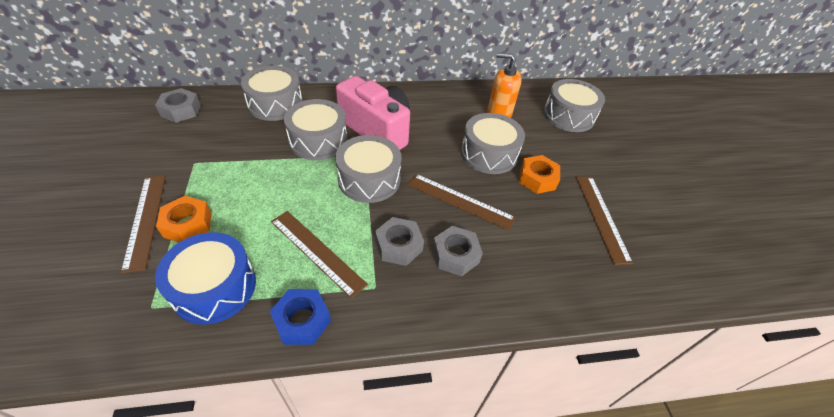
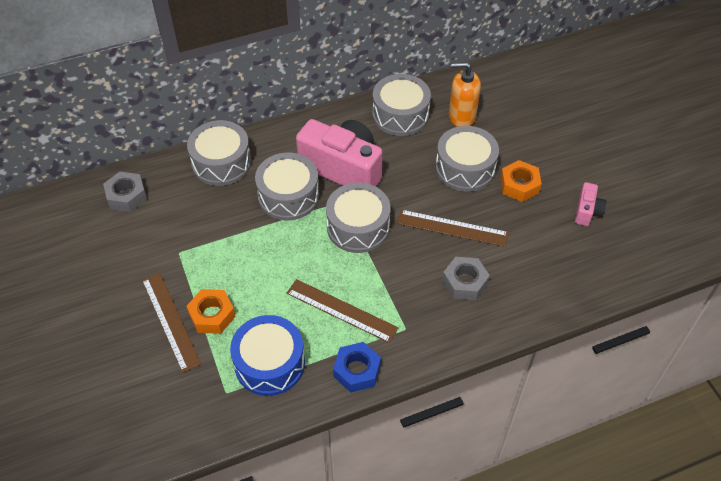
camera: 10 degrees left, 5 degrees up
grey nut [375,217,424,266] -> none
grey drum [543,79,605,132] -> grey drum moved to [372,74,431,136]
brown ruler [576,177,633,265] -> pink camera [575,182,606,226]

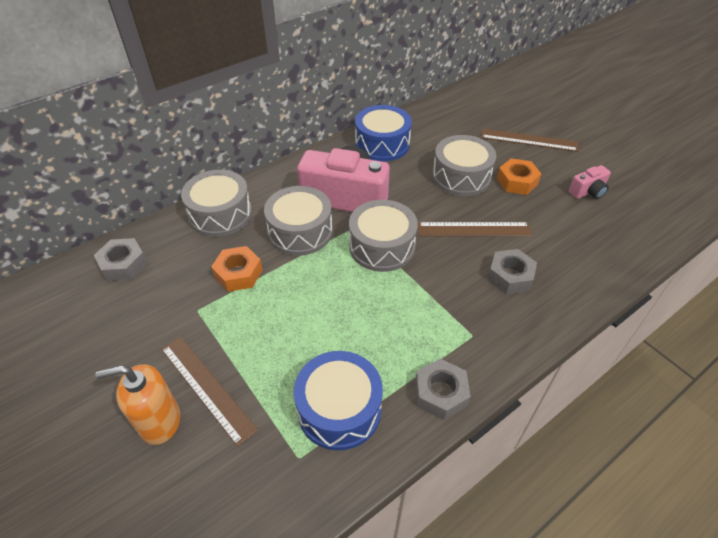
camera: 15 degrees left, 5 degrees down
orange nut [187,289,236,334] -> orange nut moved to [211,246,263,292]
brown ruler [287,279,399,343] -> brown ruler moved to [481,129,578,152]
blue nut [333,342,381,393] -> grey nut [415,359,471,420]
grey drum [372,74,431,136] -> blue drum [355,105,412,161]
orange soap dispenser [449,62,481,127] -> orange soap dispenser moved to [95,365,180,445]
pink camera [575,182,606,226] -> pink camera turned 60 degrees clockwise [569,165,611,199]

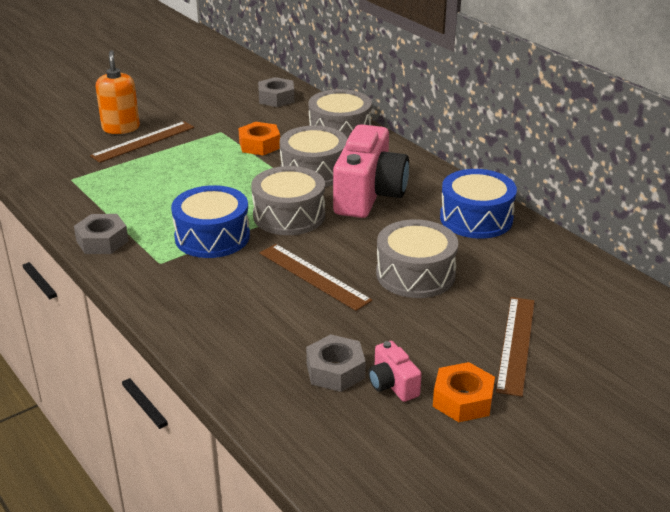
camera: 90 degrees right, 15 degrees down
blue drum [294,351,383,450] -> blue drum moved to [171,185,250,258]
brown ruler [418,222,532,236] -> brown ruler turned 45 degrees counterclockwise [260,244,372,311]
grey nut [487,249,537,294] -> grey nut moved to [306,334,366,392]
orange nut [497,158,541,195] -> orange nut moved to [433,362,495,422]

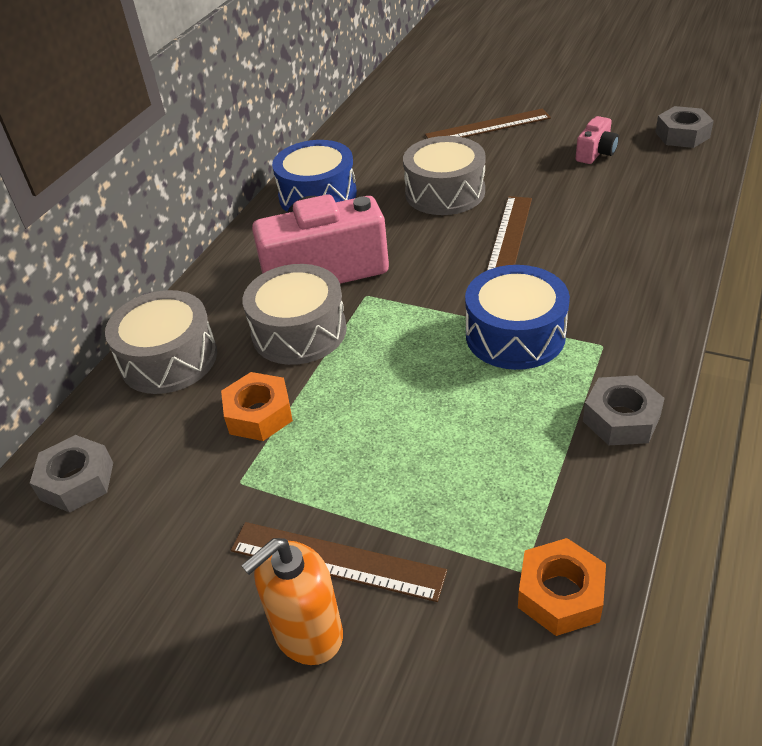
camera: 115 degrees left, 10 degrees up
grey drum [251,166,325,235] -> none
grey nut [306,334,366,392] -> grey nut moved to [655,106,714,148]
orange nut [433,362,495,422] -> orange nut moved to [518,538,606,636]

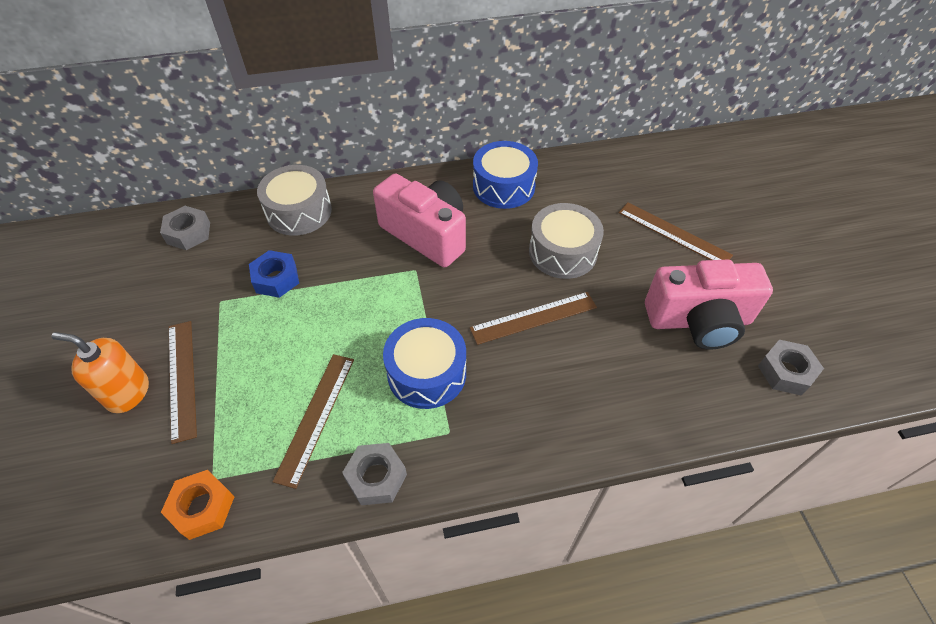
camera: 50 degrees right, 10 degrees up
orange nut [221,372,293,441] -> blue nut [249,250,299,298]
grey drum [243,264,347,365] -> none
pink camera [575,116,619,164] -> pink camera [645,260,773,350], size x2.20
none -> brown ruler [272,354,354,489]

